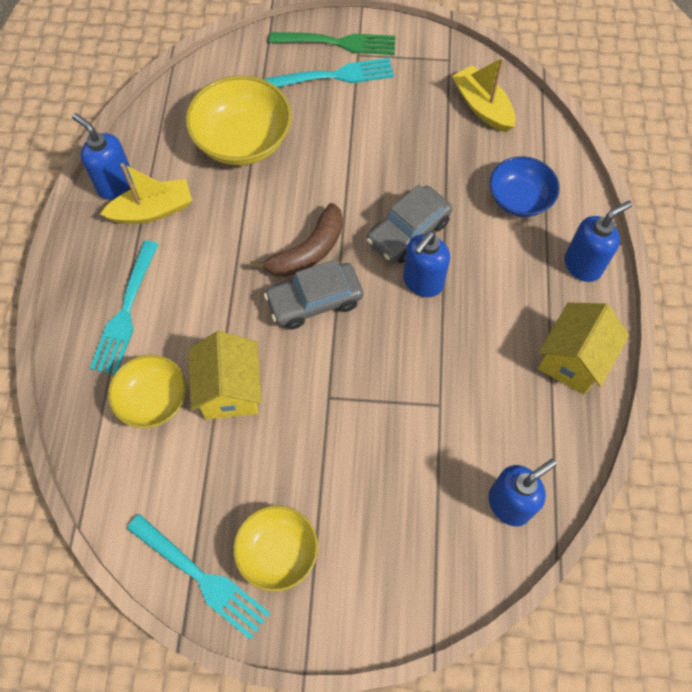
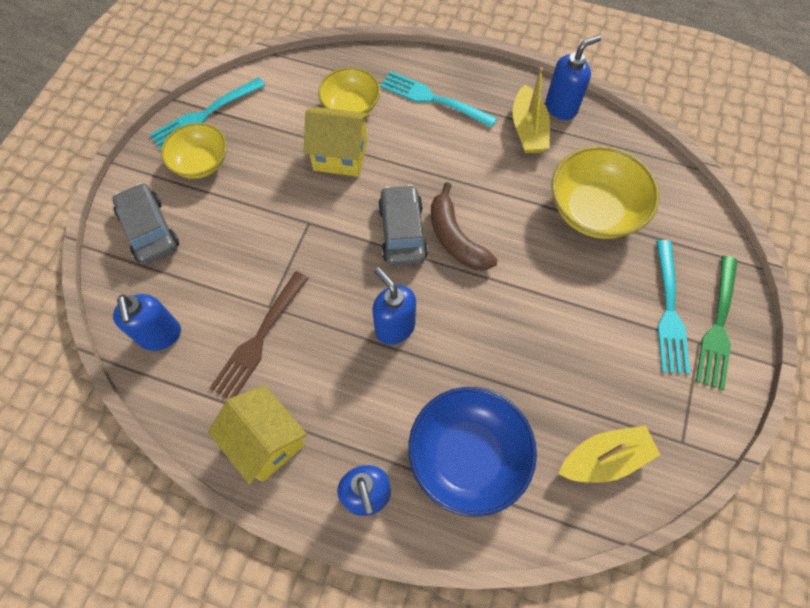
camera: 105 degrees right, 0 degrees up
grey car [366,185,452,263] -> grey car moved to [112,183,179,265]
blue bowl [489,156,560,217] -> blue bowl [408,387,537,517], size x1.55
none -> brown fork [209,271,309,398]

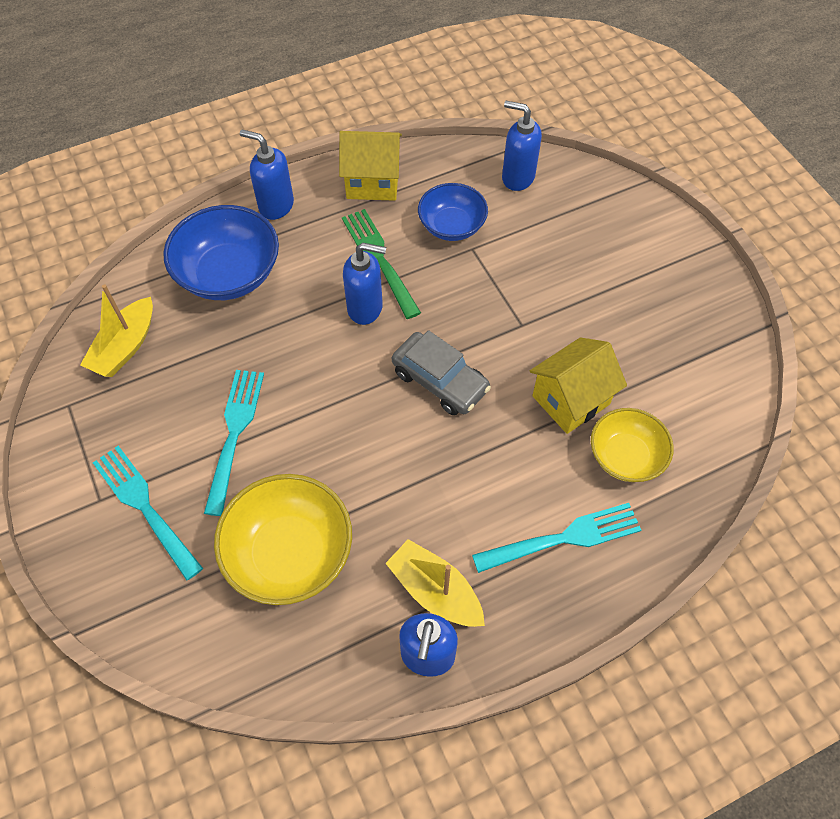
camera: 135 degrees right, 5 degrees down
grey car [112,183,179,265] -> none
turquoise fork [150,77,265,149] -> turquoise fork moved to [204,370,264,516]
yellow bowl [161,123,227,179] -> none
brown fork [209,271,309,398] -> blue bowl [418,183,488,241]
brown banana [431,182,498,270] -> none
green fork [696,256,737,390] -> green fork moved to [342,209,421,319]

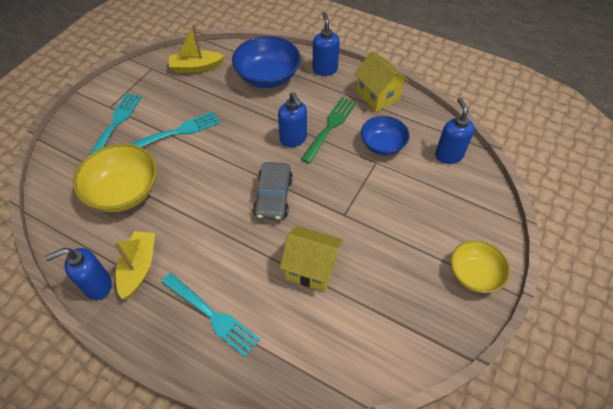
camera: 55 degrees right, 5 degrees down
yellow bowl [591,408,674,482] -> yellow bowl moved to [451,240,510,293]

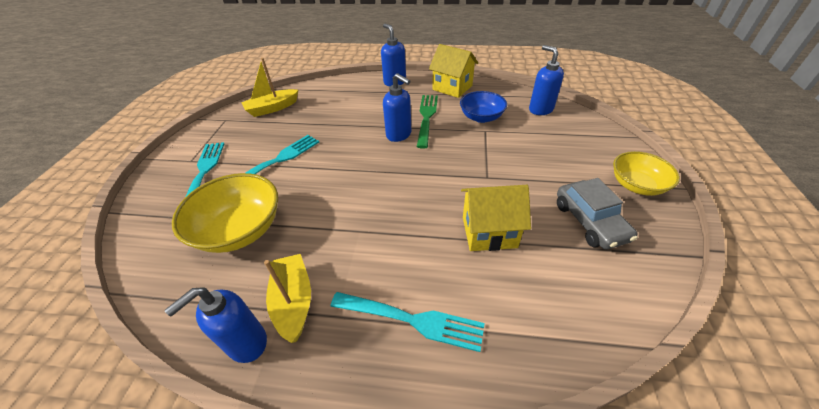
camera: 20 degrees left, 10 degrees down
blue bowl [232,36,301,88] -> none
grey car [253,162,293,221] -> grey car moved to [557,178,637,249]

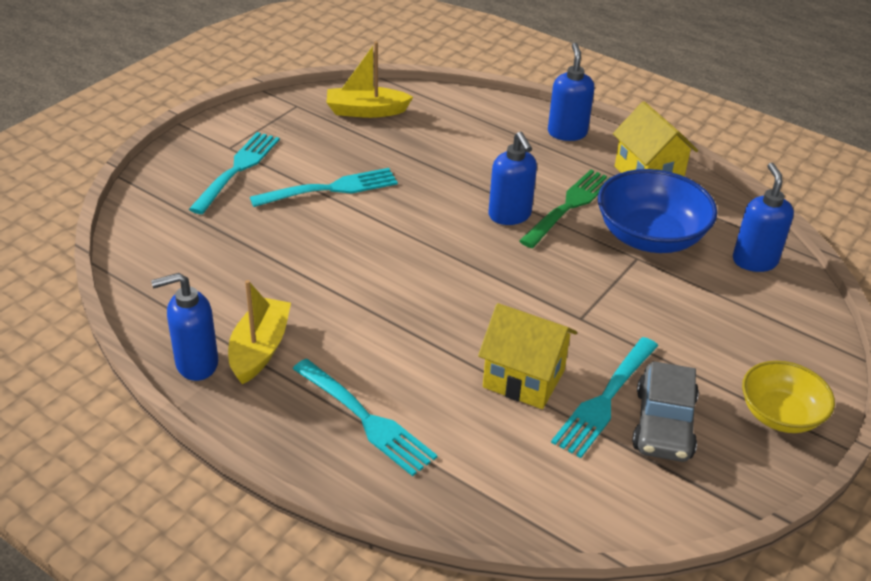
camera: 25 degrees right, 5 degrees down
yellow bowl [172,173,278,253] -> none
blue bowl [460,91,507,123] -> blue bowl [598,169,717,253], size x1.55
none -> turquoise fork [551,337,658,458]

